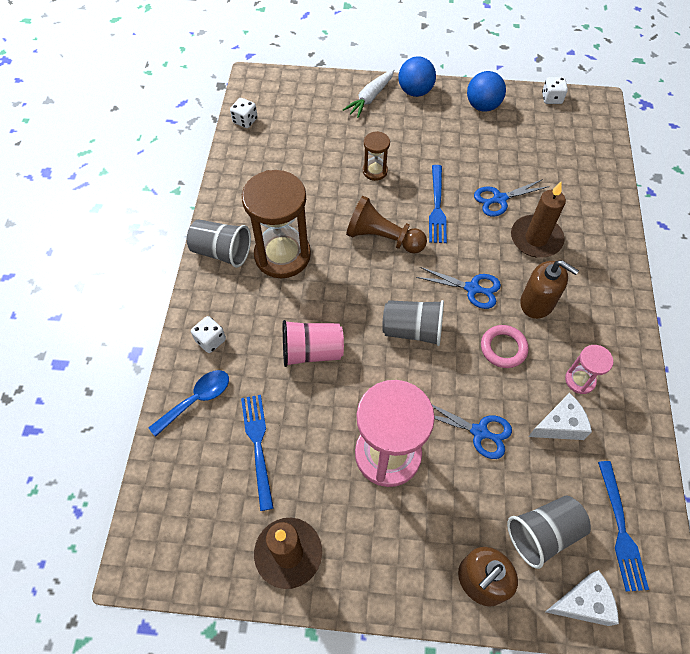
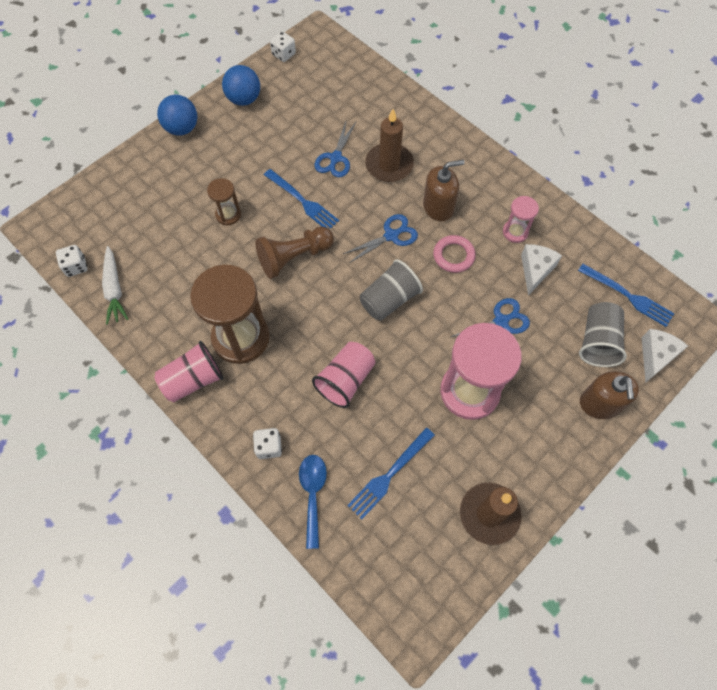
camera: 50 degrees left, 5 degrees up
grey cup [187,219,251,268] -> pink cup [154,341,224,403]
blue fork [241,395,274,511] -> blue fork turned 75 degrees counterclockwise [347,428,435,519]
white carrot [343,69,394,118] -> white carrot moved to [102,246,128,325]

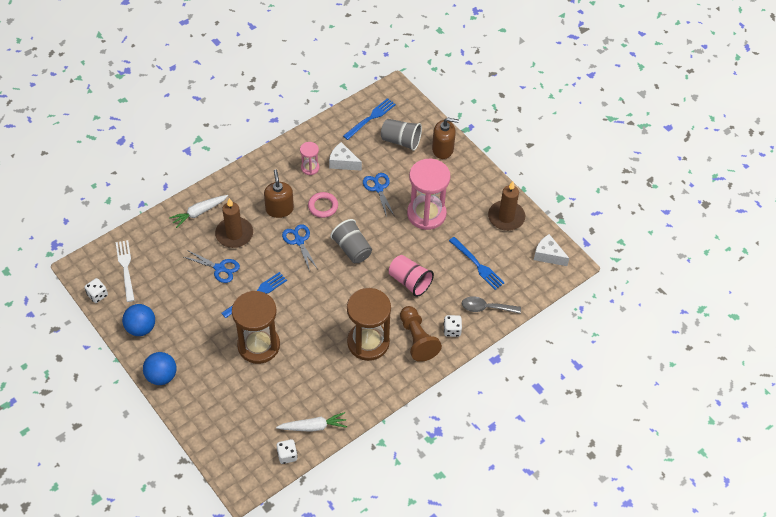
camera: 85 degrees left, 10 degrees down
pink cup [154,341,224,403] -> none
brown hourglass [207,178,241,225] -> brown hourglass [232,291,280,364], size x2.08
brown pawn [255,227,334,279] -> brown pawn moved to [400,306,442,362]
blue spoon [299,455,327,549] -> grey spoon [462,296,521,314]
white cheese [642,329,688,382] -> white cheese moved to [534,234,569,266]
none -> white fork [116,240,135,302]
none -> white carrot [169,195,228,228]

